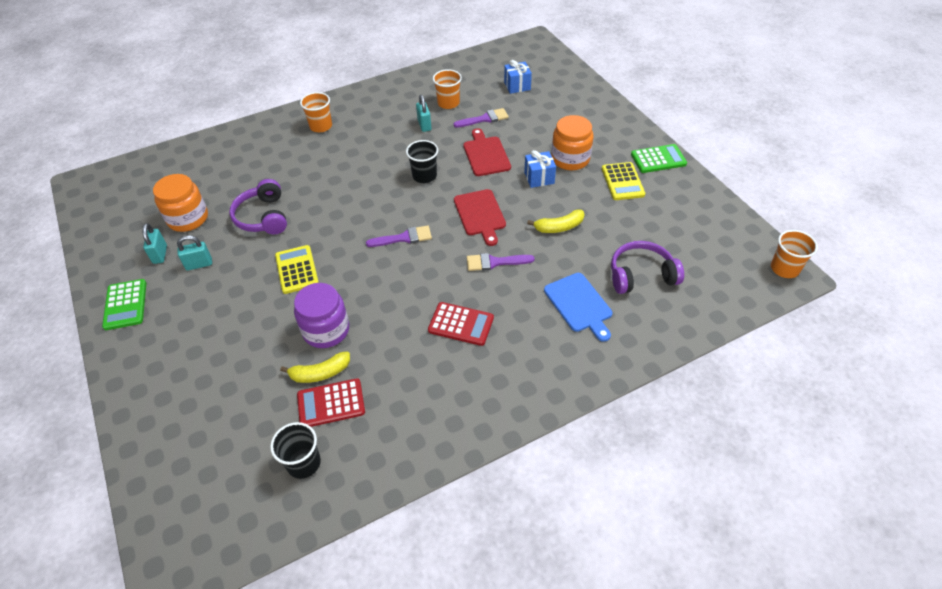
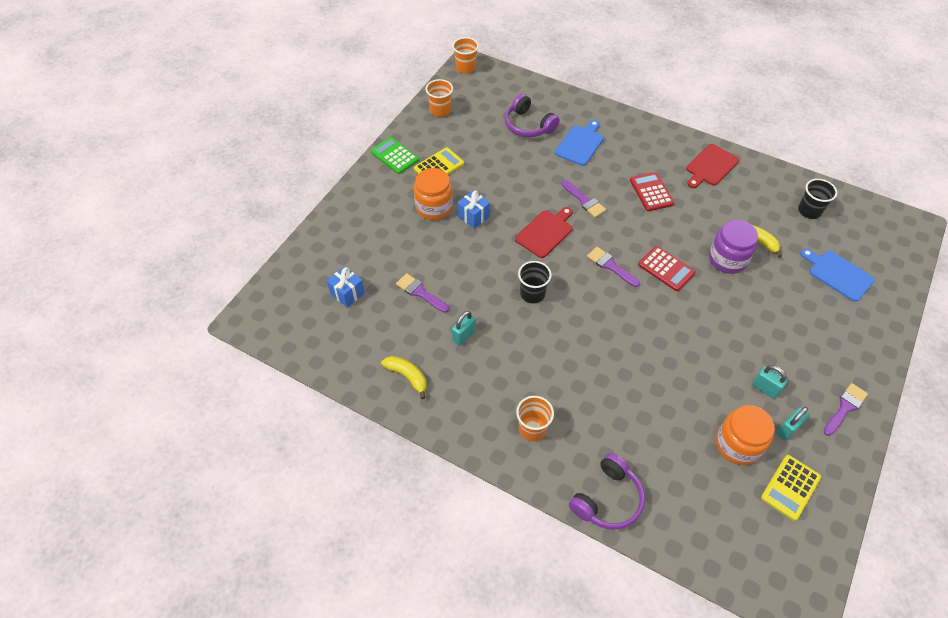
camera: 125 degrees left, 5 degrees up
green calculator [102,279,146,330] -> purple brush [824,383,868,436]
purple headphones [229,179,287,234] -> purple headphones moved to [569,453,645,530]
yellow calculator [275,245,319,294] -> yellow calculator moved to [761,455,821,521]
red calculator [297,378,365,427] -> red calculator moved to [638,246,696,291]
orange cup [433,69,462,109] -> orange cup moved to [426,79,453,117]
red cutting board [463,128,511,176] -> red cutting board moved to [686,144,739,188]
yellow banana [527,209,585,233] -> yellow banana moved to [381,356,427,399]
none -> blue cutting board [800,248,875,302]

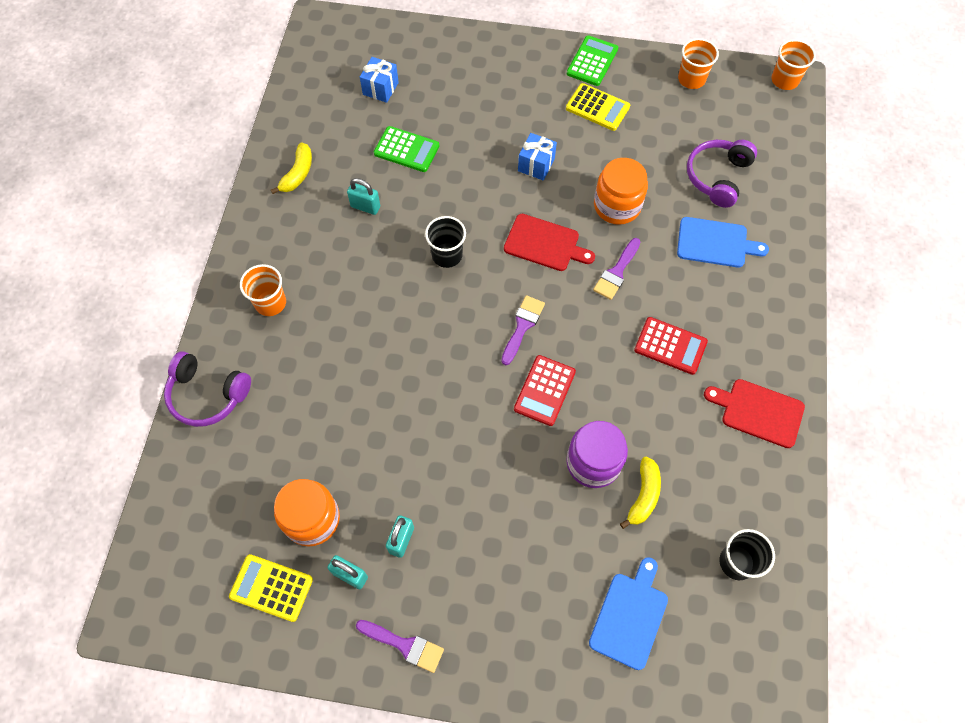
camera: 70 degrees right, 10 degrees up
purple brush [396,273,449,313] -> green calculator [374,126,439,172]
orange jar [414,168,453,220] -> orange jar moved to [594,158,648,225]
red calculator [630,172,674,211] -> red calculator turned 60 degrees clockwise [634,317,708,375]

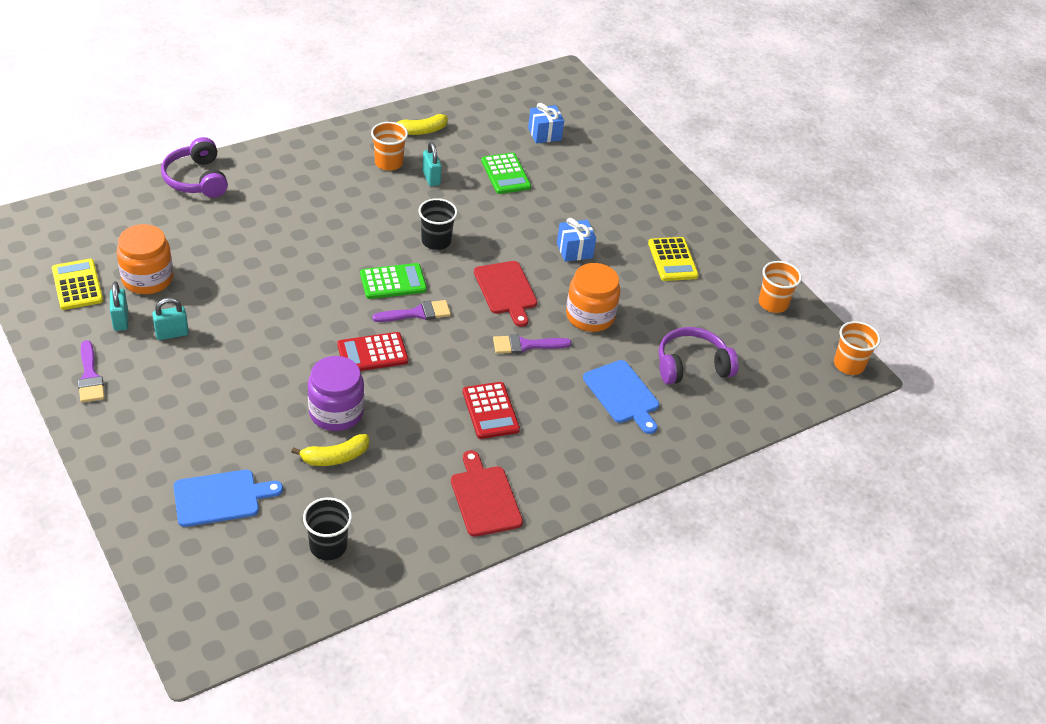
camera: 45 degrees right, 20 degrees down
orange cup [240,264,286,316] -> orange cup moved to [371,122,408,171]
green calculator [567,35,618,86] -> green calculator moved to [360,263,427,299]

